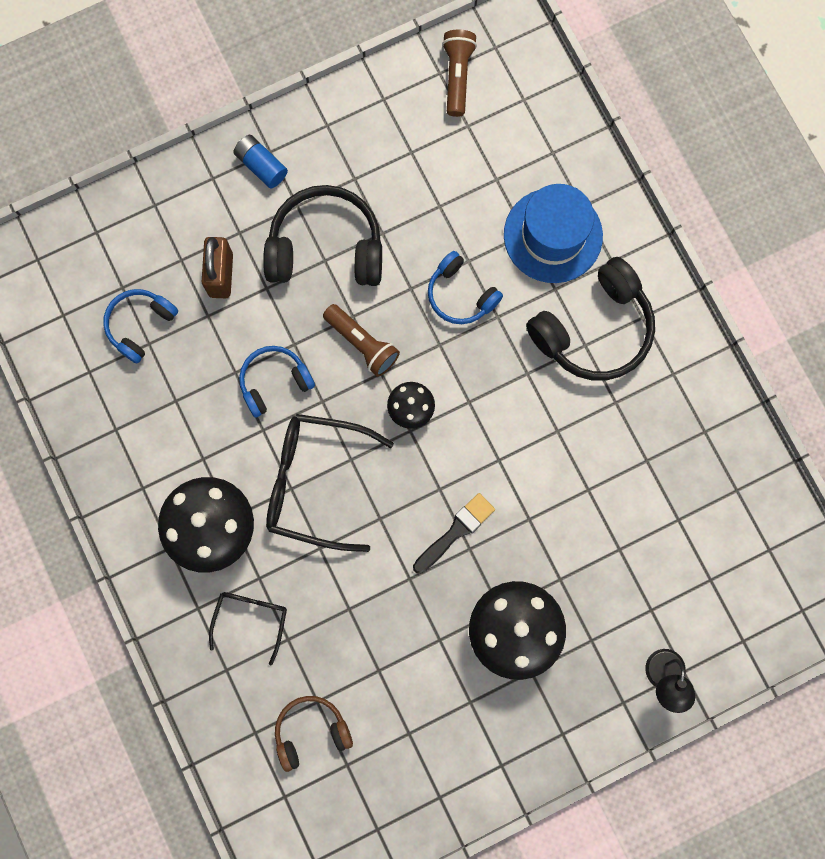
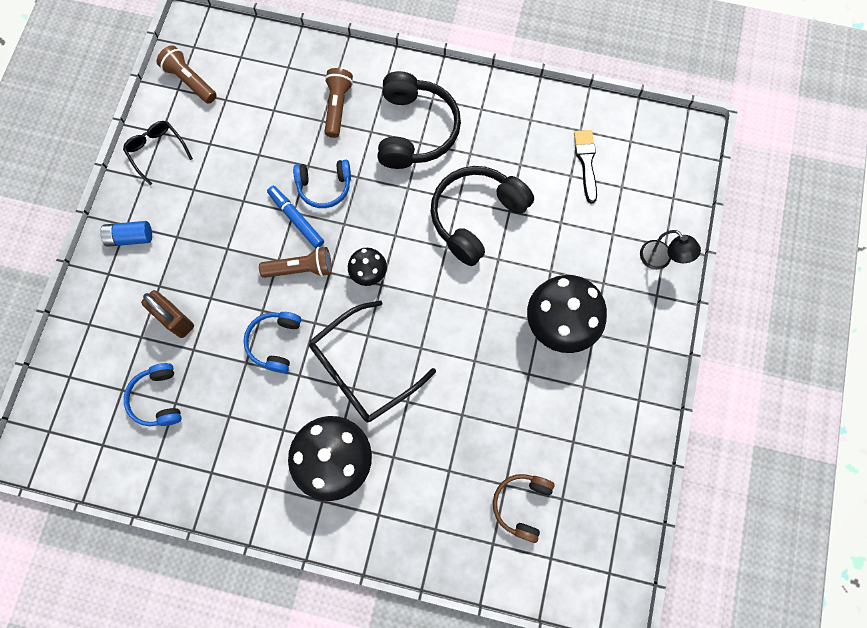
camera: 50 degrees left, 5 degrees down
black glasses [209,592,287,665] -> black glasses moved to [123,121,193,185]
black headphones [263,185,382,286] -> black headphones moved to [431,166,534,266]
black brush [413,493,495,574] -> black brush moved to [574,130,597,203]
blue hat [504,184,603,283] -> brown flashlight [325,68,353,138]
none -> blue marker [267,186,324,248]

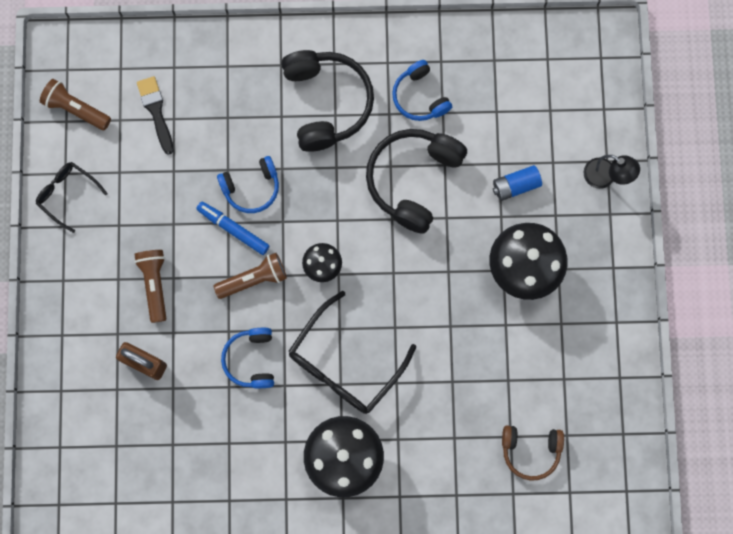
camera: 15 degrees left, 5 degrees up
blue battery [100,221,152,247] -> blue battery moved to [493,165,542,201]
blue headphones [124,363,182,426] -> blue headphones moved to [392,60,452,121]
brown flashlight [325,68,353,138] -> brown flashlight moved to [134,250,167,323]
brown headphones [493,474,555,543] -> brown headphones turned 90 degrees counterclockwise [502,425,564,481]
black brush [574,130,597,203] -> black brush moved to [137,76,174,155]

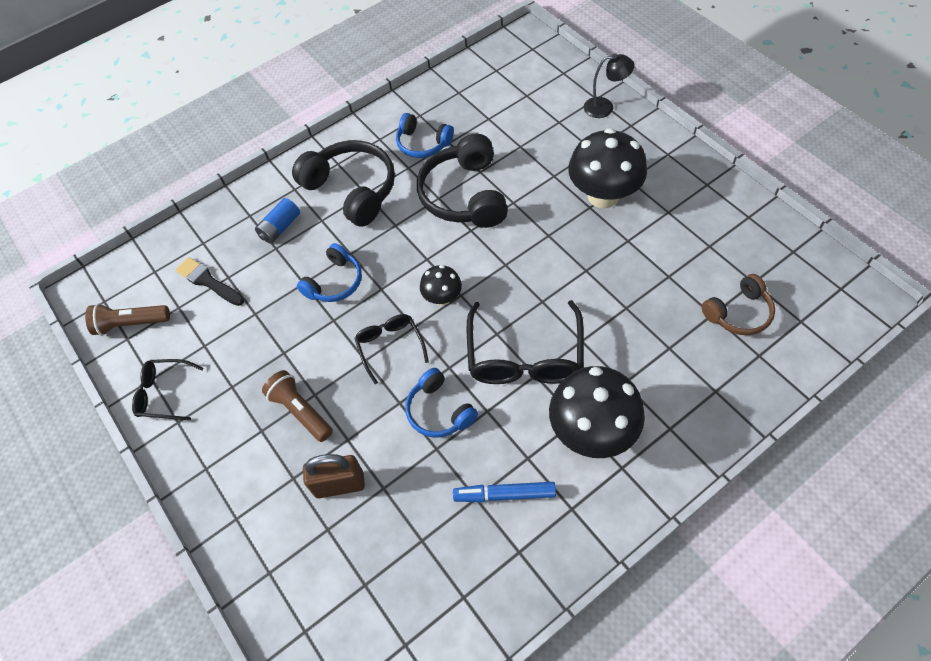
camera: 30 degrees left, 20 degrees down
blue marker [196,201,270,255] -> blue marker moved to [453,482,556,502]
brown flashlight [213,253,287,299] -> black glasses [354,314,429,384]
blue battery [493,165,542,201] -> blue battery moved to [255,198,300,244]

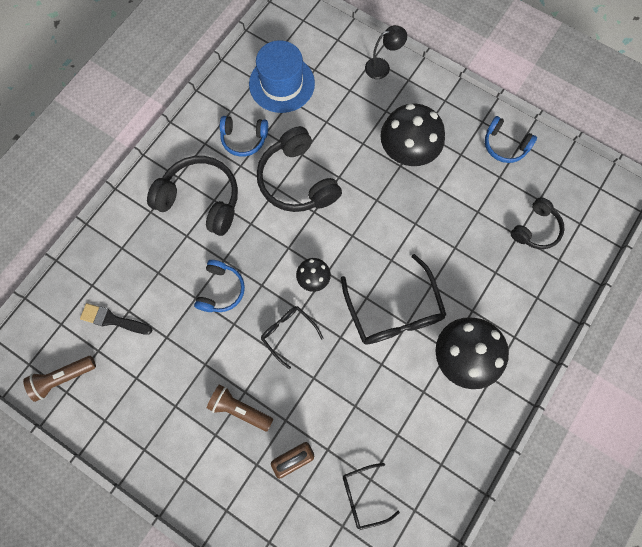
camera: 25 degrees left, 15 degrees up
black glasses [132,359,204,421] -> black glasses moved to [343,463,400,530]
blue battery [255,198,300,244] -> none
blue headphones [405,368,478,438] -> blue headphones moved to [485,116,537,163]
blue marker [453,482,556,502] -> none
brown headphones [702,274,775,335] -> black headphones [511,197,565,249]
none -> blue hat [249,40,315,113]

